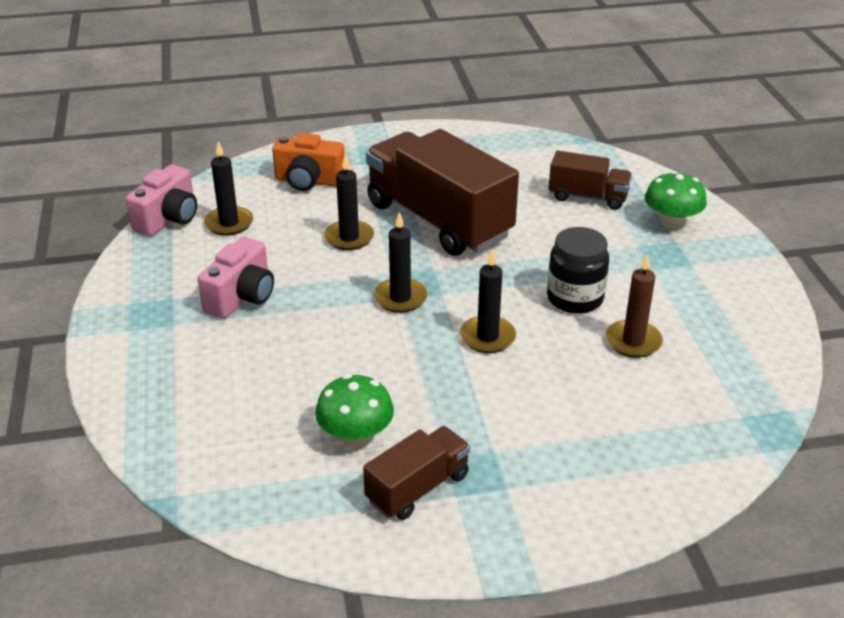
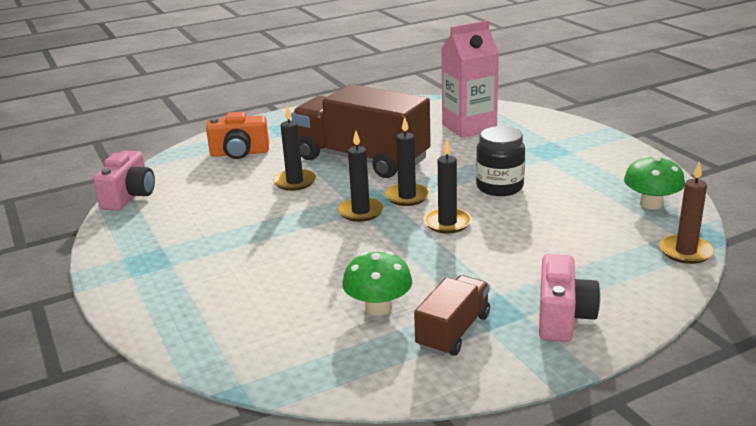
camera: 15 degrees left, 10 degrees down
pink camera [198,237,274,318] -> pink camera moved to [539,254,600,342]
black candle [204,141,253,236] -> black candle moved to [385,117,430,206]
brown truck [549,151,632,210] -> pink carton [442,20,499,138]
brown candle [606,253,663,358] -> brown candle moved to [659,161,714,264]
green mushroom [645,171,707,229] -> green mushroom moved to [624,156,685,210]

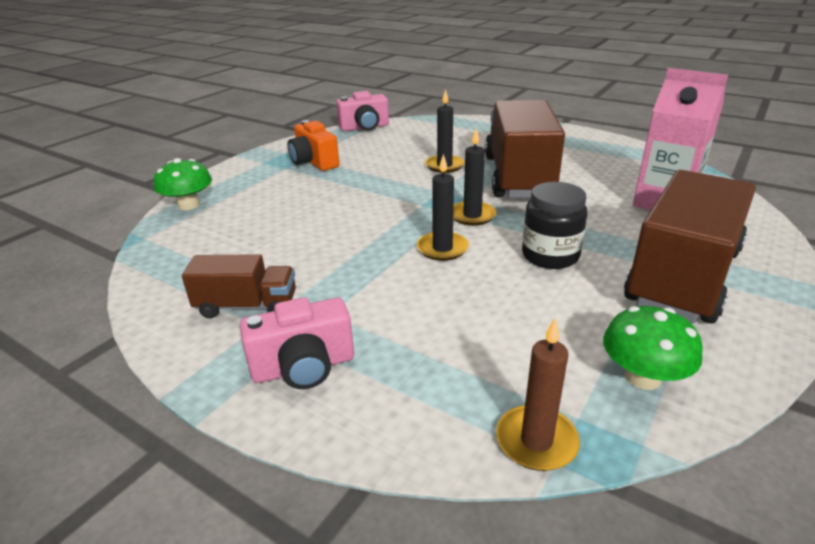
camera: 60 degrees right, 5 degrees up
orange camera [206,112,269,159] -> orange camera moved to [287,120,339,171]
black candle [338,131,384,222] -> none
green mushroom [342,251,413,316] -> green mushroom moved to [154,158,212,210]
none -> brown truck [624,170,756,324]

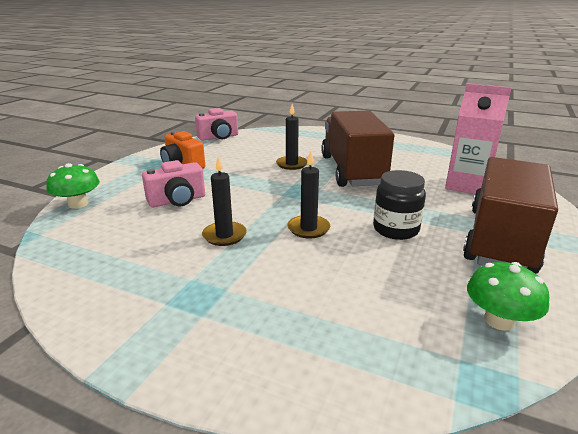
camera: 10 degrees left, 5 degrees down
brown truck [182,254,296,318] -> none
pink camera [240,297,354,389] -> pink camera moved to [142,160,205,207]
black candle [453,128,496,226] -> black candle moved to [202,156,247,246]
brown candle [496,318,580,471] -> none

